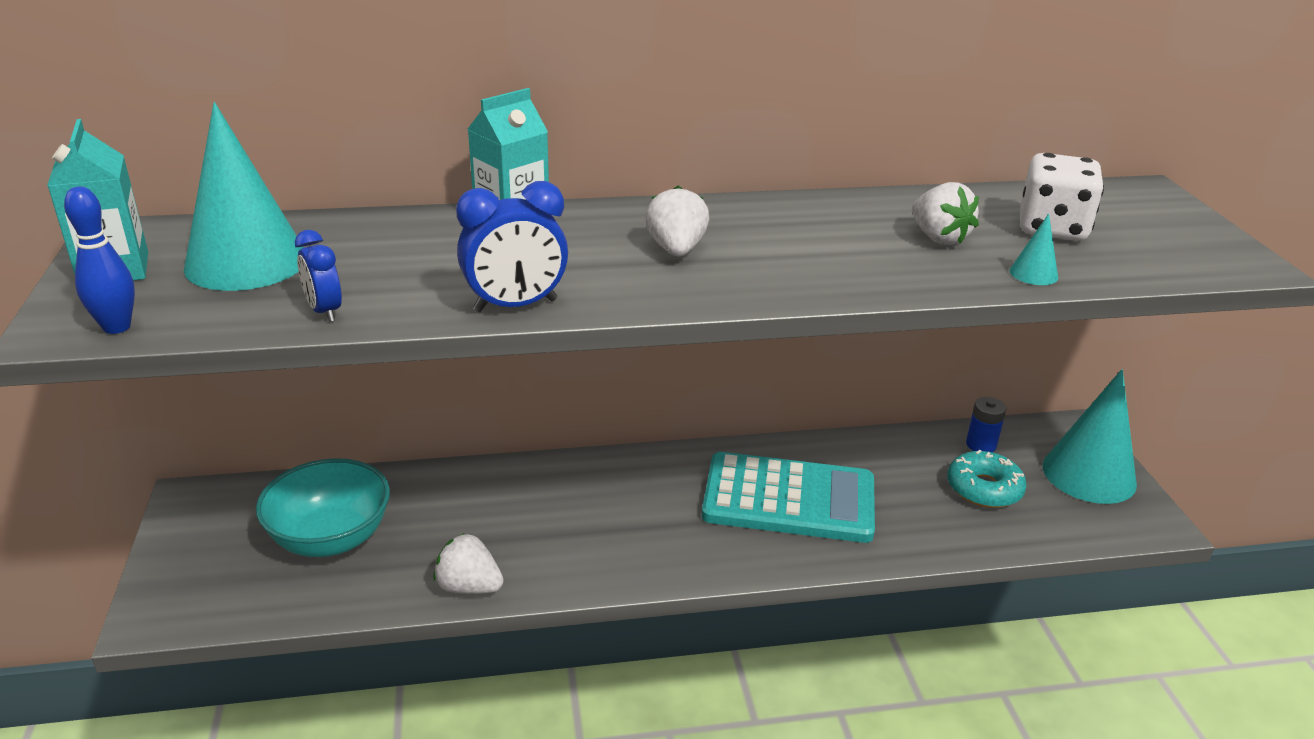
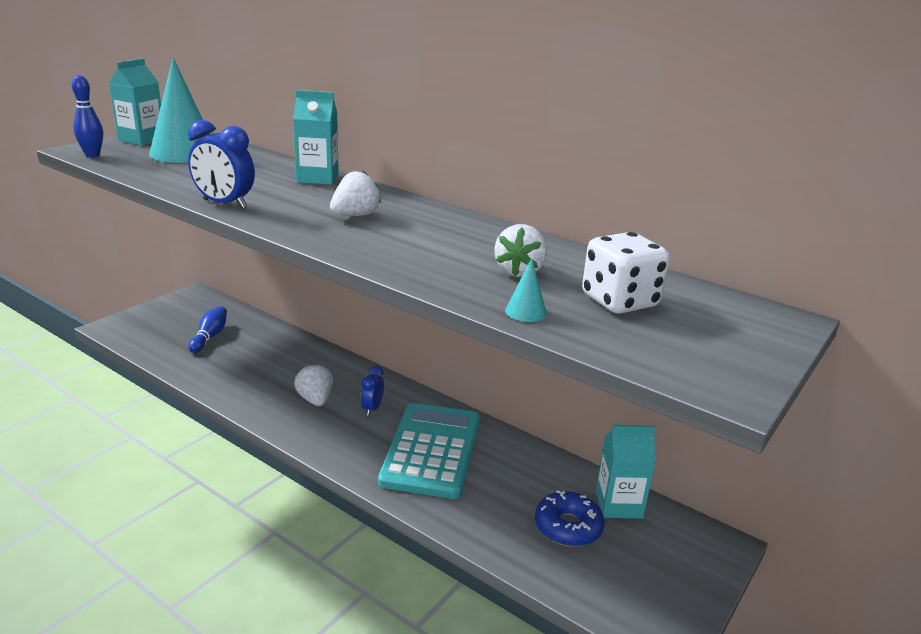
camera: 45 degrees right, 5 degrees down
turquoise bowl [256,458,390,557] -> blue bowling pin [188,306,227,353]
blue clock [295,230,342,322] -> blue clock moved to [361,366,384,416]
white strawberry [434,533,504,594] -> white strawberry moved to [294,363,333,406]
turquoise calculator [702,452,875,543] -> turquoise calculator turned 135 degrees counterclockwise [378,403,480,499]
turquoise donut [947,450,1027,508] -> blue donut [535,490,605,547]
blue battery [966,397,1006,452] -> turquoise carton [596,425,656,519]
turquoise cone [1043,369,1137,504] -> none

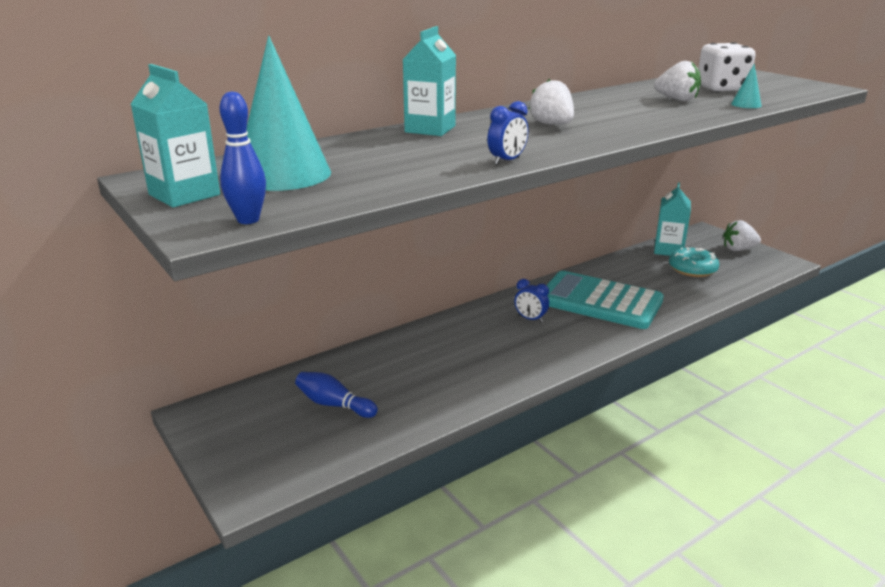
camera: 70 degrees left, 0 degrees up
blue clock [188,120,255,209] -> blue clock [487,101,528,165], size x0.62
white strawberry [294,363,333,406] -> white strawberry moved to [723,220,761,251]
blue donut [535,490,605,547] -> turquoise donut [669,247,719,277]

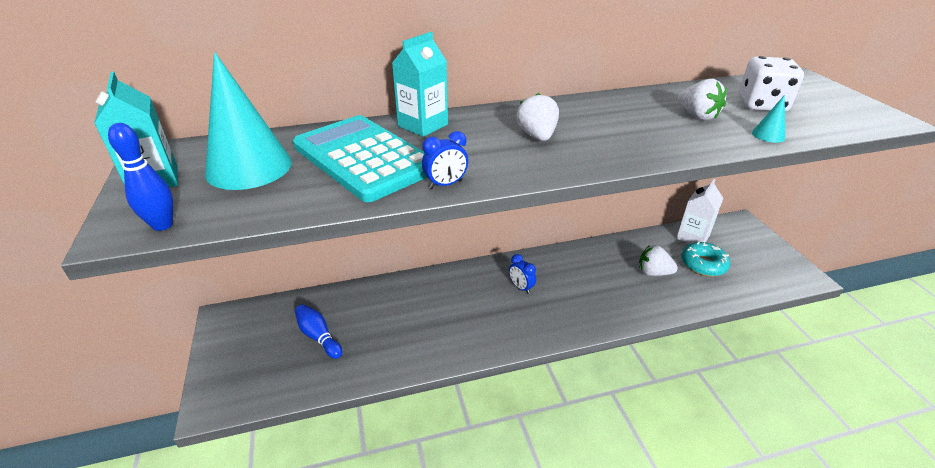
camera: 20 degrees right, 10 degrees up
turquoise calculator [547,271,664,329] -> turquoise calculator moved to [293,115,427,202]
turquoise carton [654,182,691,256] -> white carton [676,179,723,244]
white strawberry [723,220,761,251] -> white strawberry moved to [639,245,678,276]

